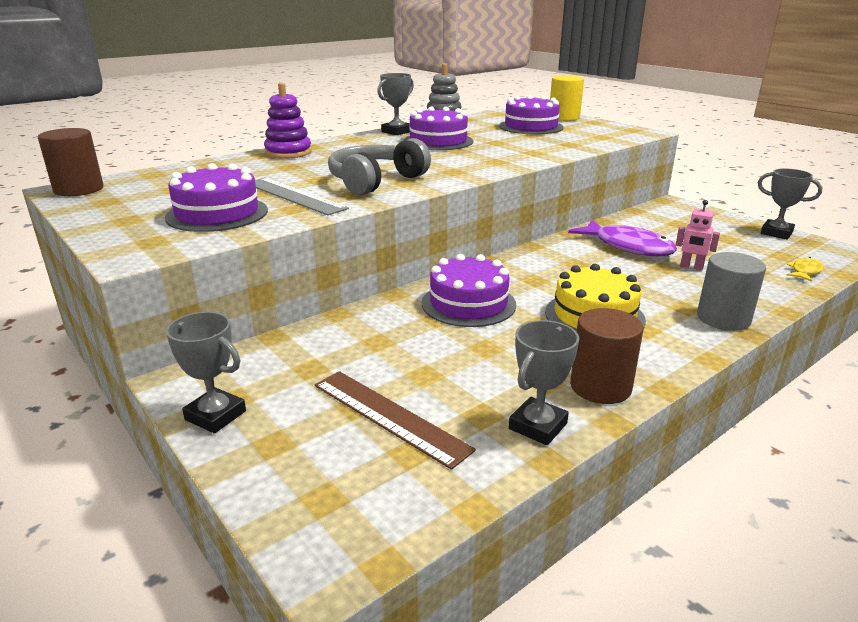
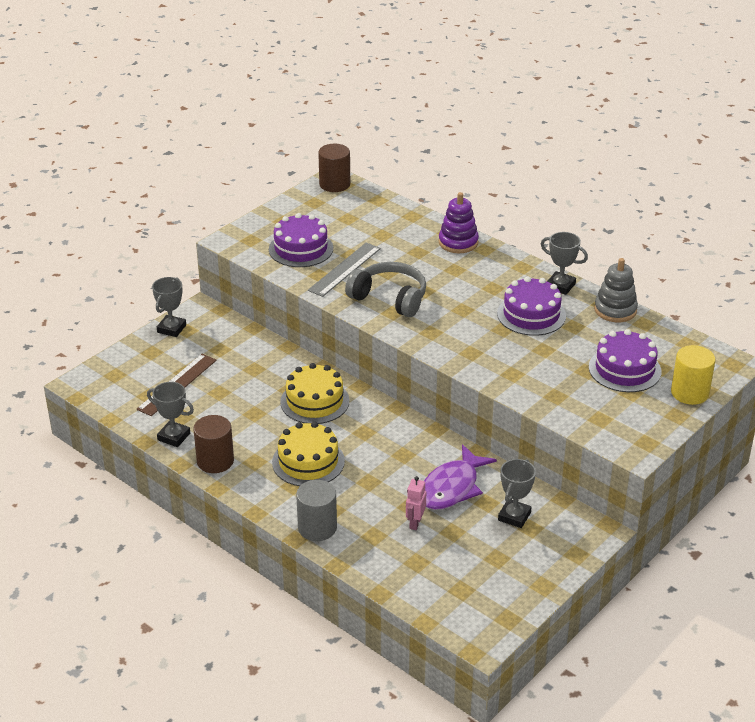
camera: 80 degrees right, 10 degrees up
purple cake [422,254,516,327] -> yellow cake [280,363,349,424]
grey trophy [758,168,822,239] -> grey trophy moved to [498,459,536,528]
yellow fish [786,257,823,282] -> none

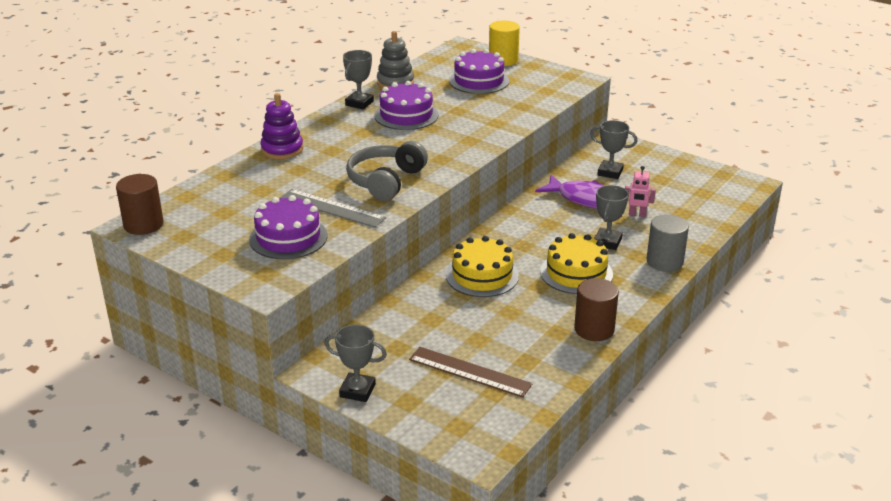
camera: 95 degrees left, 5 degrees down
grey trophy [147,382,194,447] -> grey trophy moved to [594,185,629,250]

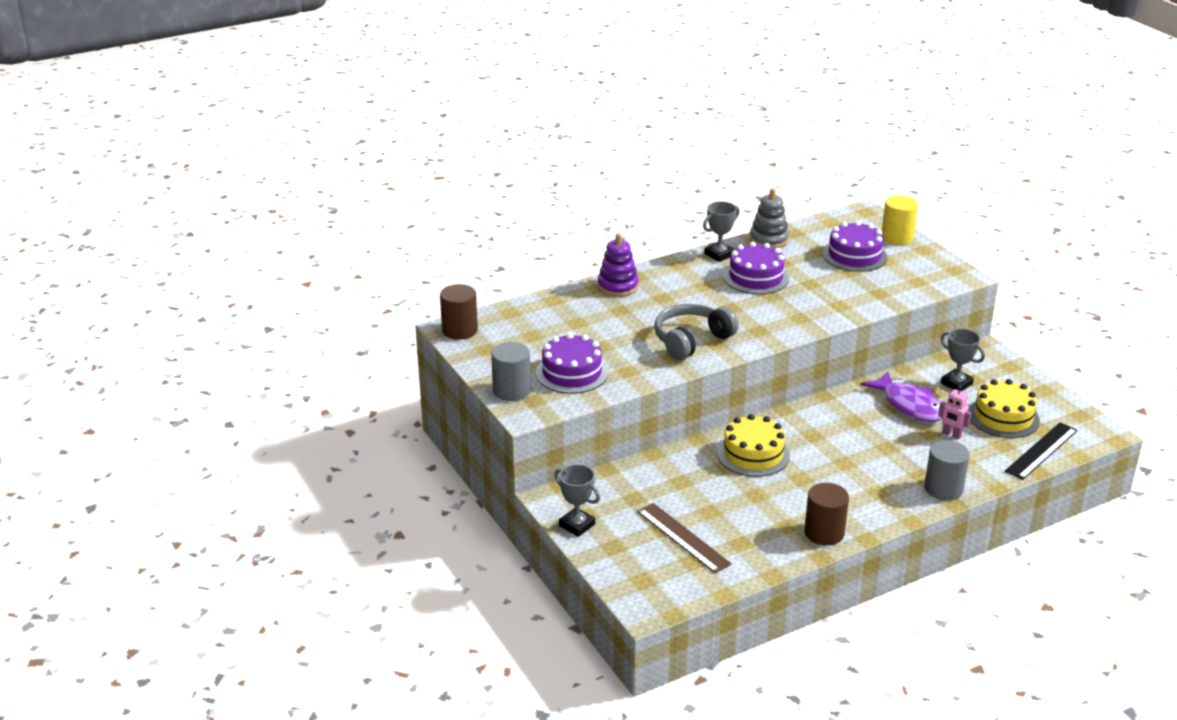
camera: 25 degrees right, 0 degrees up
grey ruler [280,189,386,228] -> none
yellow cake [540,233,613,294] -> yellow cake moved to [968,379,1040,438]
grey trophy [594,185,629,250] -> none
none -> grey cylinder [491,342,531,401]
none -> black ruler [1005,422,1078,480]

